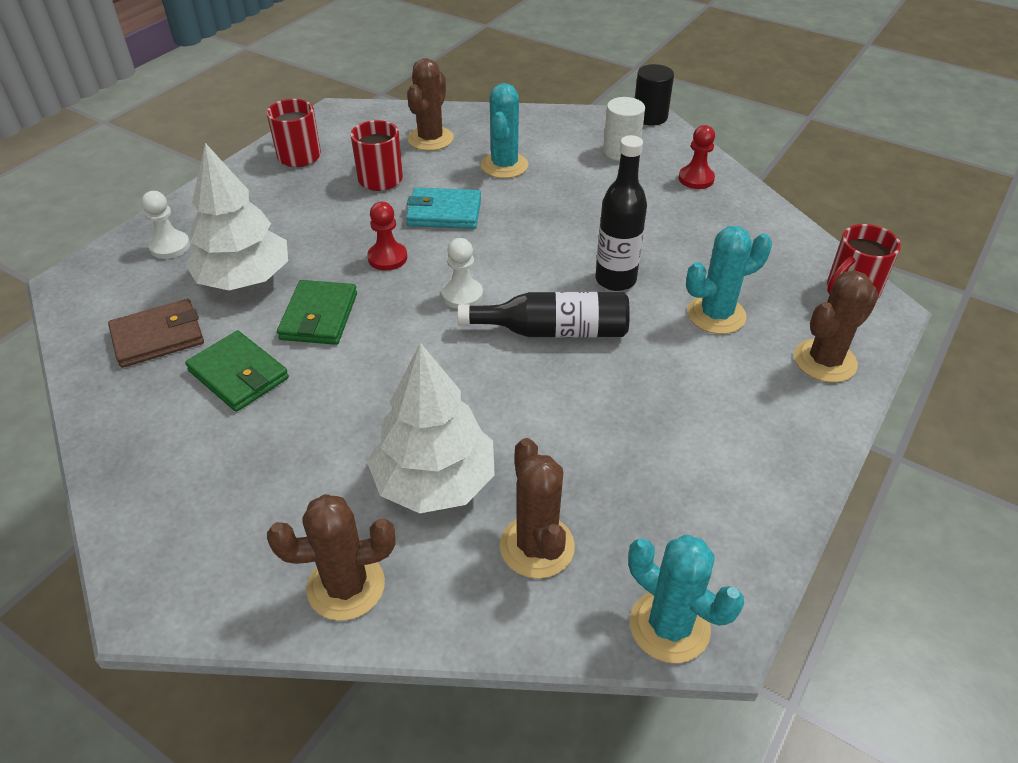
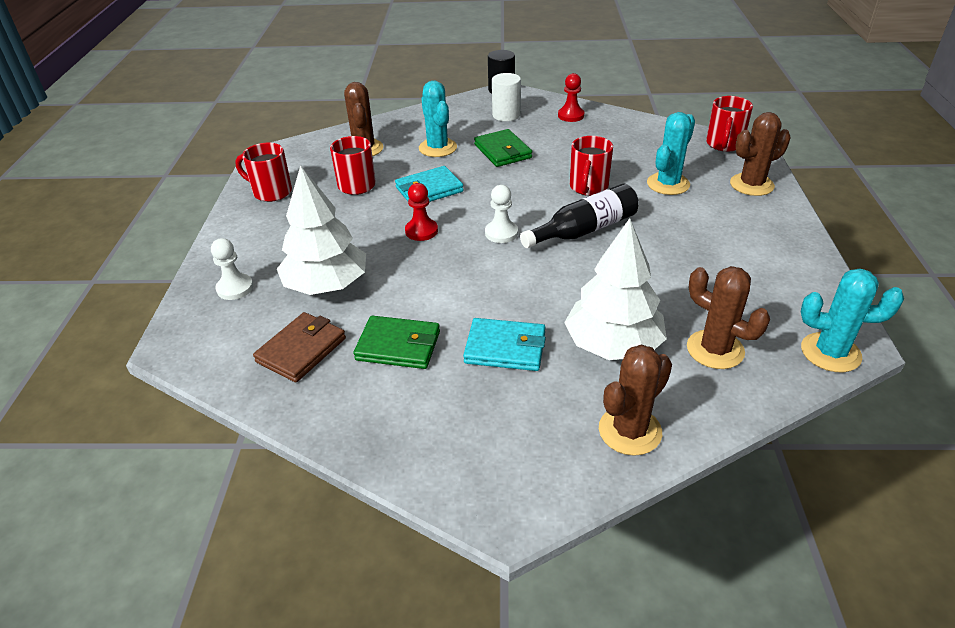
camera: 30 degrees left, 5 degrees down
green wallet [277,280,357,345] -> green wallet moved to [474,129,532,167]
black bottle [595,135,647,291] -> red mug [570,136,613,196]
brown cactus [794,270,879,382] -> brown cactus turned 45 degrees clockwise [730,112,791,196]
none -> turquoise wallet [463,318,546,371]

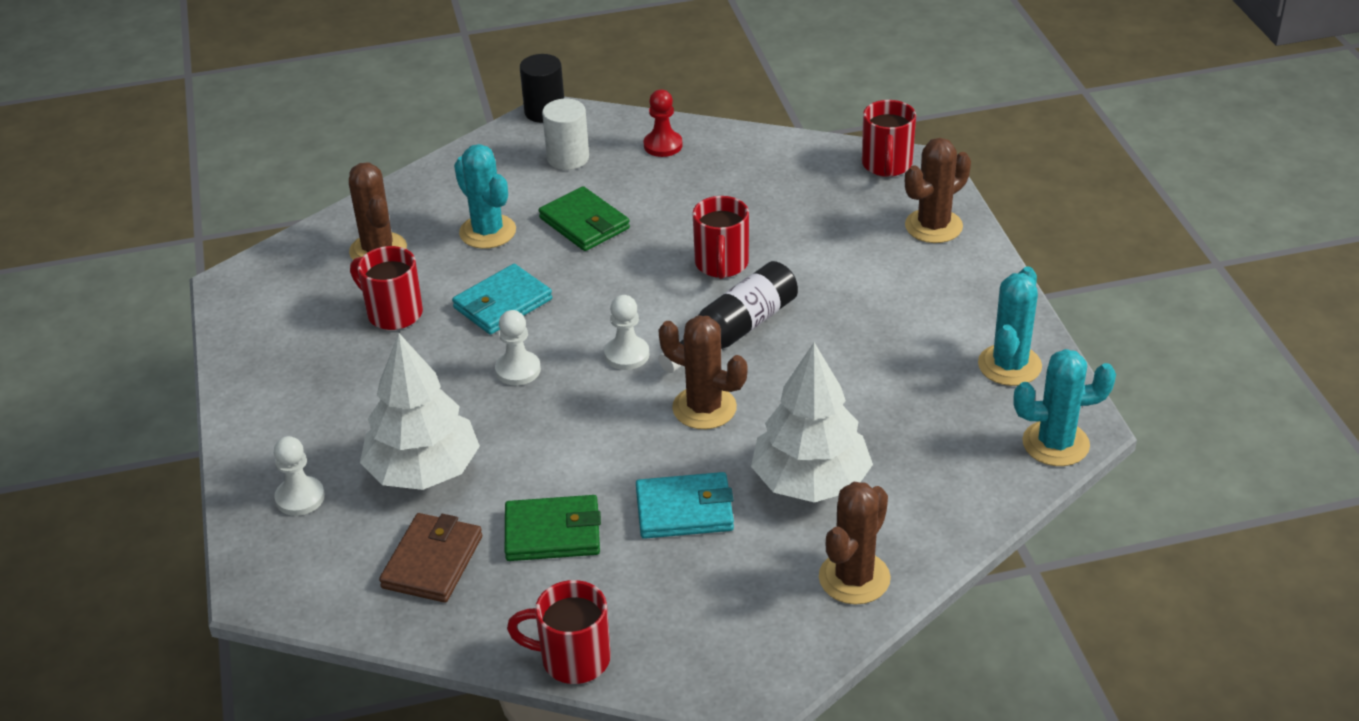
camera: 15 degrees left, 0 degrees up
red mug [235,143,292,202] -> red mug moved to [507,580,611,684]
red pawn [405,183,438,241] -> white pawn [495,310,541,386]
turquoise cactus [647,112,695,195] -> turquoise cactus moved to [978,266,1042,386]
brown cactus [687,266,770,369] -> brown cactus moved to [659,315,747,429]

